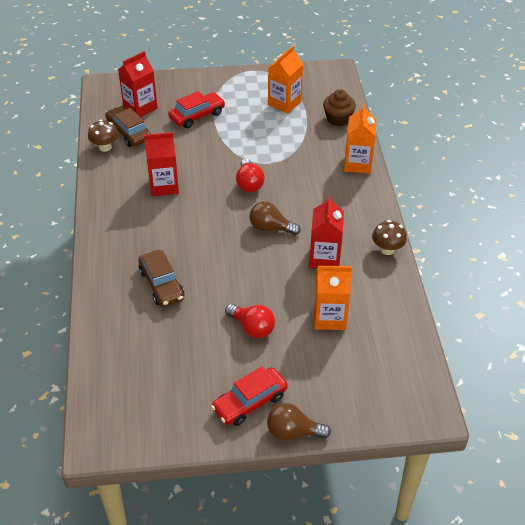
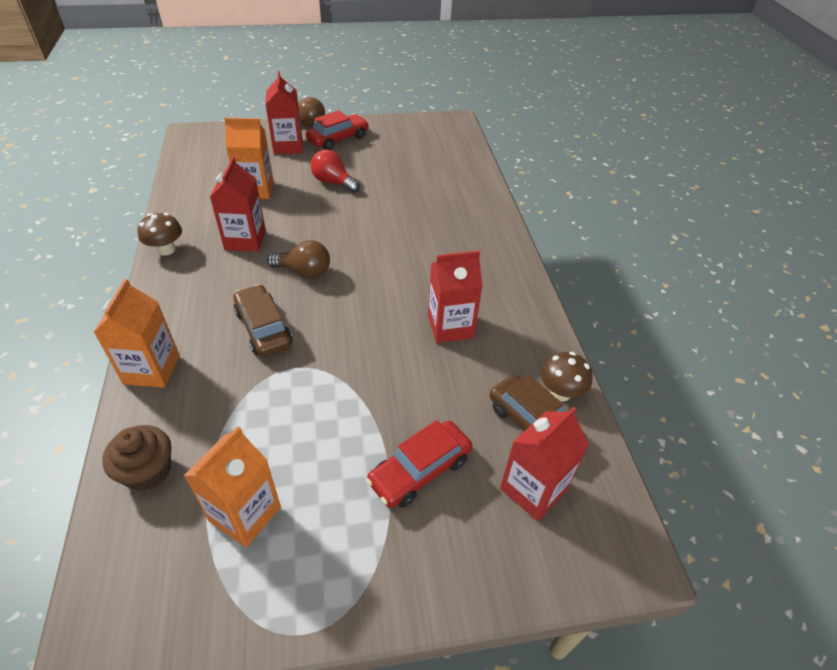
camera: 175 degrees right, 0 degrees up
brown car [138,250,184,307] -> brown car moved to [233,284,293,357]
red light bulb [236,159,265,192] -> none
none -> red carton [265,71,303,154]

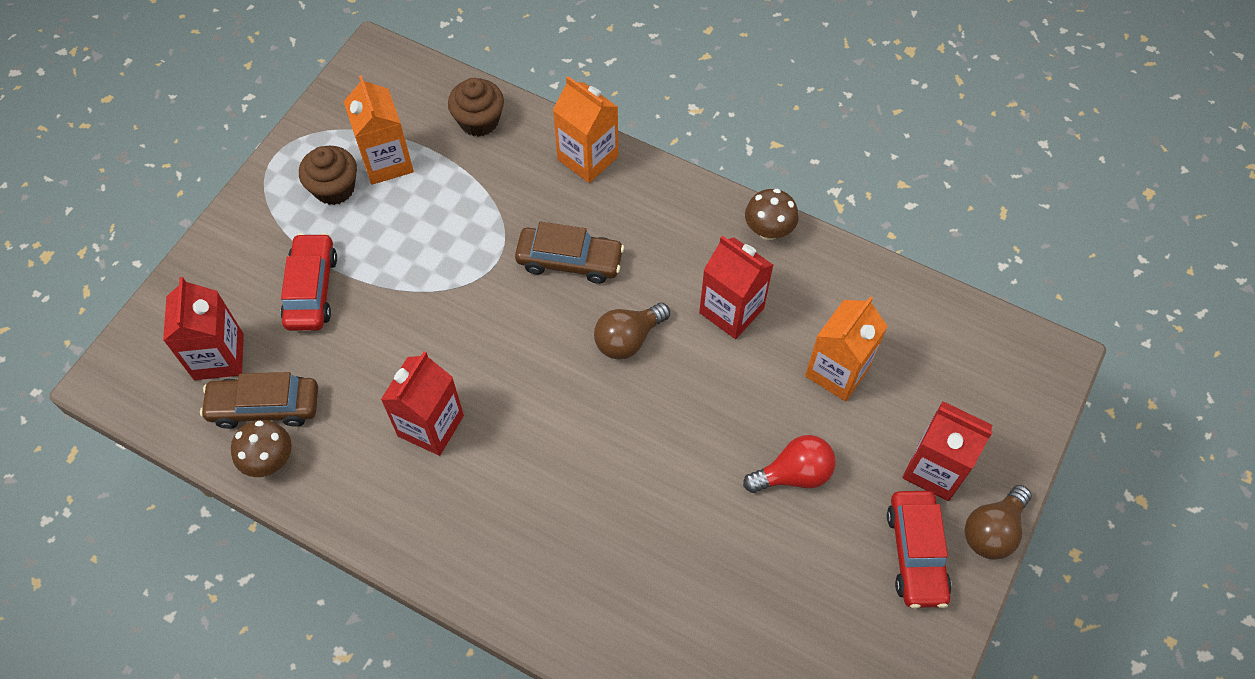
camera: 130 degrees right, 15 degrees up
none -> brown cupcake [299,146,357,205]

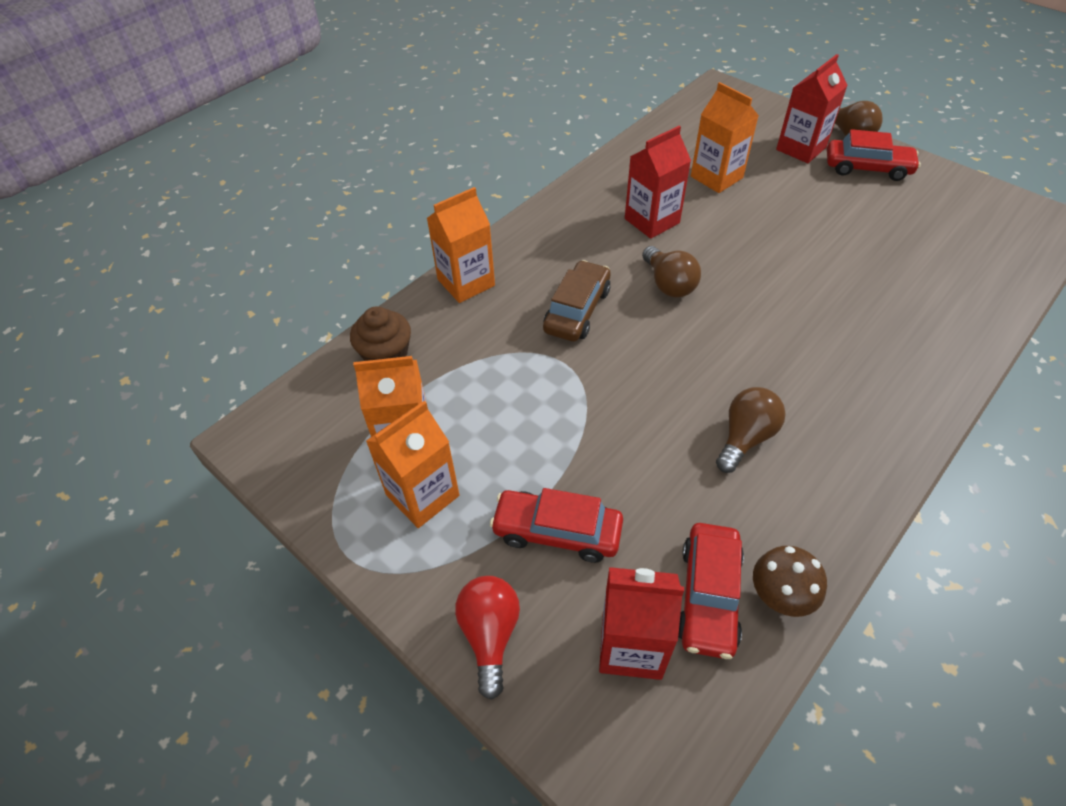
camera: 75 degrees left, 10 degrees down
brown car [200,372,318,429] -> red car [678,523,744,659]
brown cupcake [299,146,357,205] -> orange carton [366,401,459,528]
red carton [381,352,464,456] -> brown light bulb [716,387,785,473]
red light bulb [743,435,836,493] -> red light bulb moved to [455,576,520,700]
brown mushroom [745,189,799,240] -> none

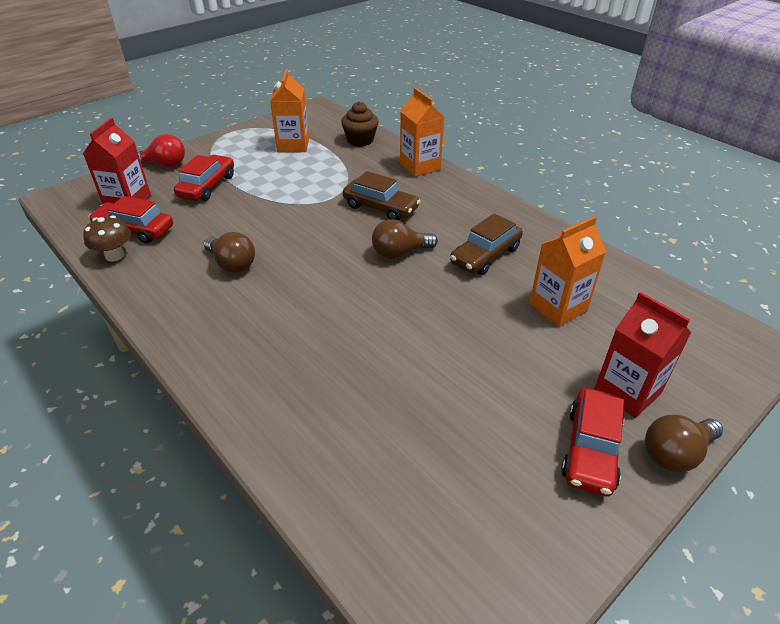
camera: 95 degrees right, 10 degrees down
orange carton [366,401,459,528] -> none
red carton [625,126,691,239] -> brown car [450,213,523,275]

